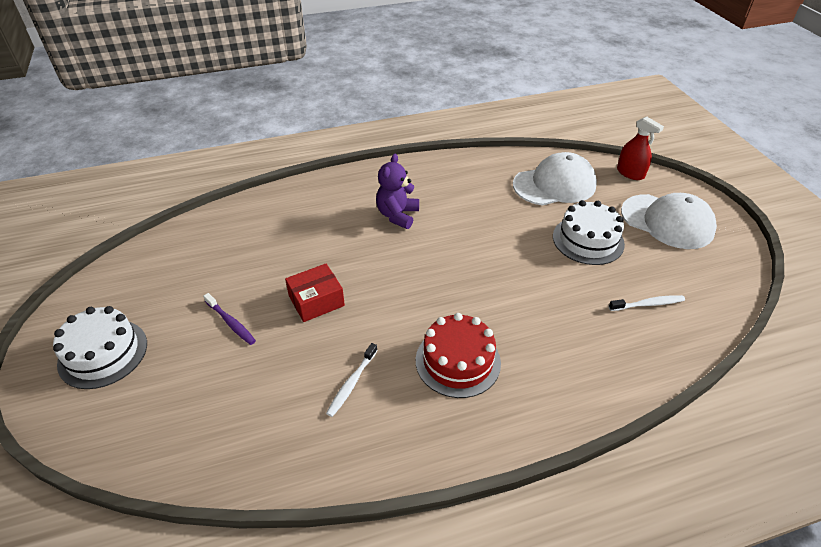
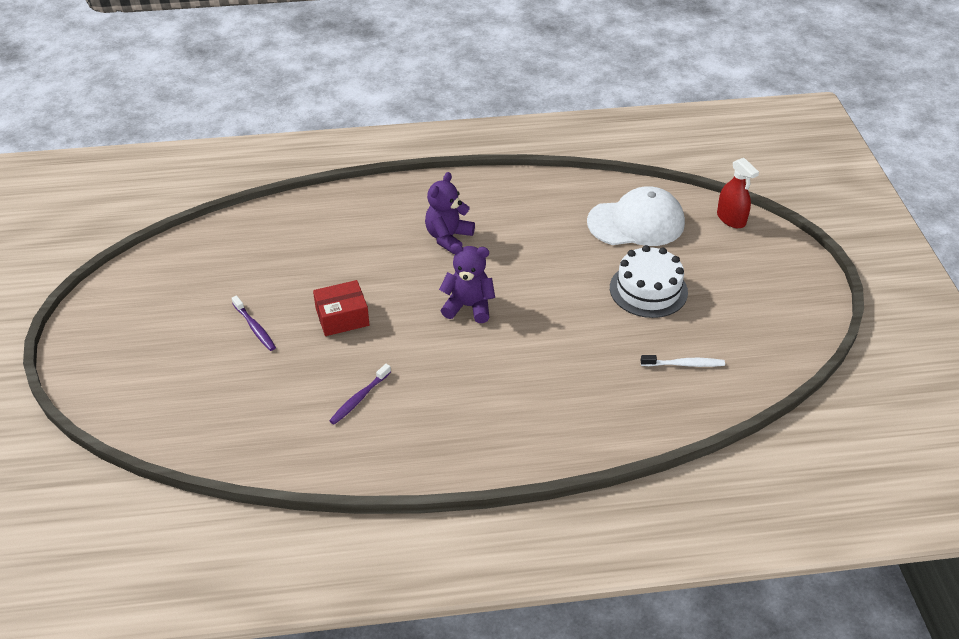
camera: 10 degrees right, 0 degrees up
white cake [53,306,147,389] -> none
white toothbrush [326,343,378,417] -> purple toothbrush [329,364,391,425]
red cake [416,313,501,398] -> none
white cap [621,193,717,249] -> none
none -> purple teddy bear [439,243,495,323]

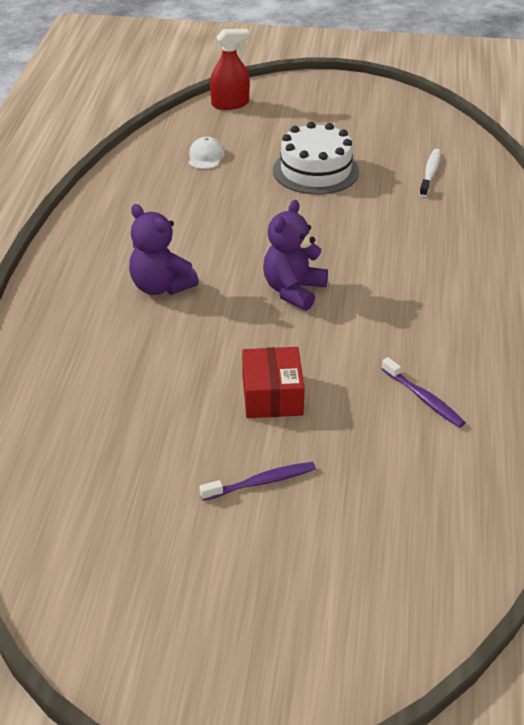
camera: 75 degrees left, 5 degrees down
white cap [587,186,685,246] -> white cap [189,137,225,169], size x0.42

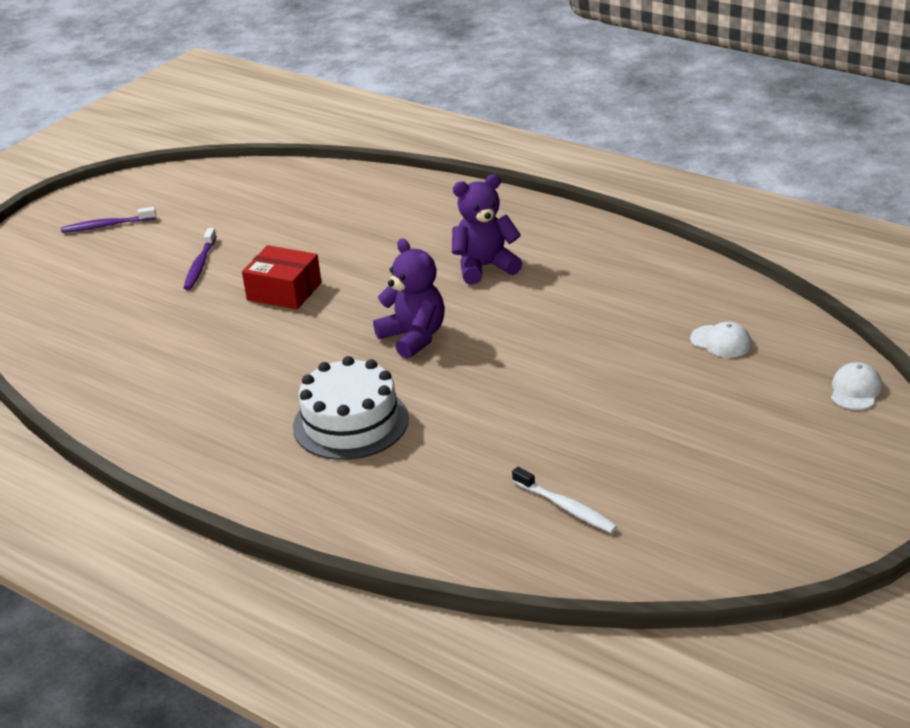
camera: 120 degrees right, 5 degrees down
red spray bottle [210,29,250,110] -> white cap [831,362,882,410]
white cake [273,122,359,194] -> white cake moved to [293,356,409,460]
purple toothbrush [381,357,466,428] -> purple toothbrush moved to [61,207,156,233]

